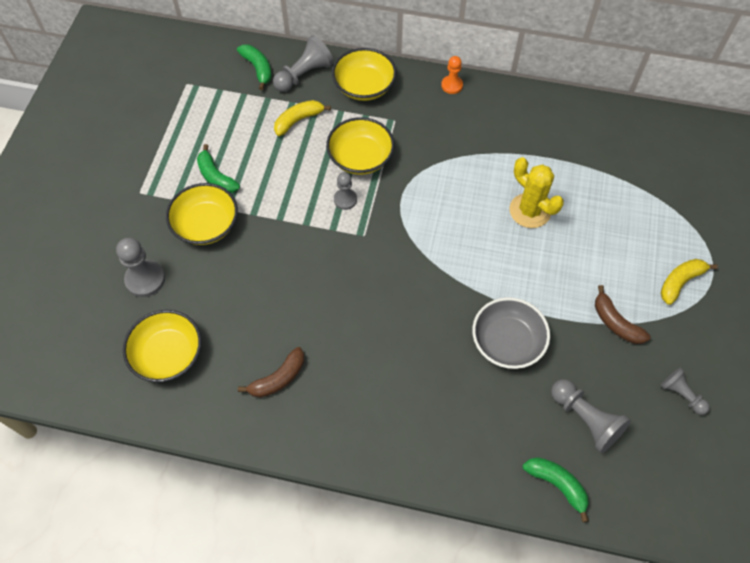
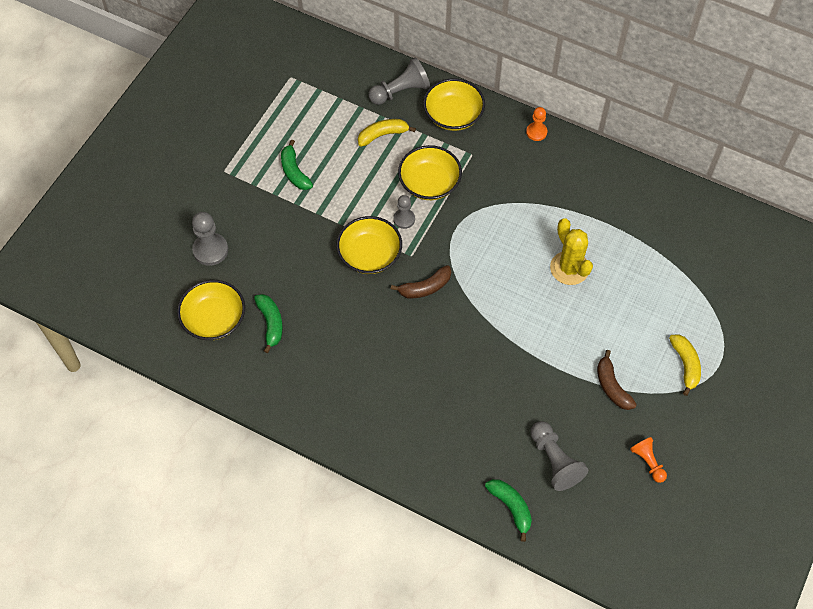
camera: 15 degrees right, 0 degrees up
yellow bowl [166,183,238,245] -> yellow bowl moved to [336,216,402,274]
green banana [237,44,272,90] -> green banana moved to [254,294,283,353]
brown banana [238,347,304,398] -> brown banana moved to [391,265,451,298]
grey bowl [472,297,550,369] -> none
yellow banana [661,259,718,305] -> yellow banana turned 105 degrees clockwise [669,334,701,396]
grey pawn [661,368,710,415] -> orange pawn [630,437,667,483]

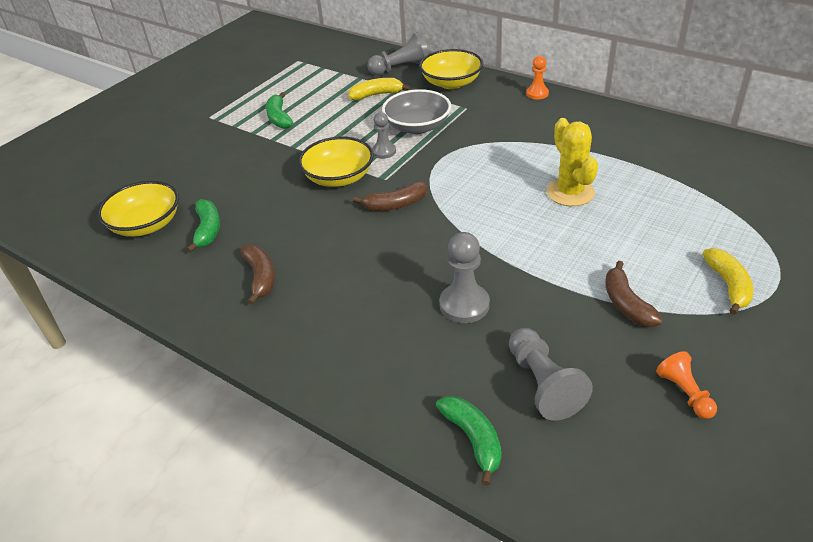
camera: 10 degrees right, 20 degrees down
grey pawn [192,212,228,266] -> grey pawn moved to [439,232,490,323]
yellow bowl [398,145,462,200] -> grey bowl [382,89,451,134]
none -> brown banana [240,245,275,305]

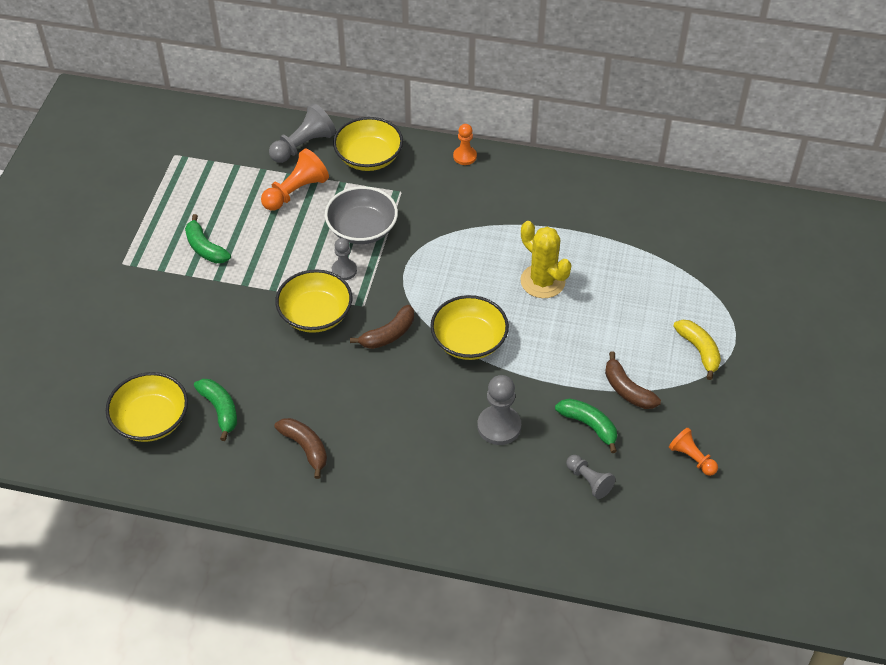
camera: 25 degrees left, 10 degrees up
yellow banana [349,78,410,100] -> orange pawn [261,149,329,211]
green banana [436,396,502,485] -> green banana moved to [555,398,617,453]
grey pawn [509,328,593,421] -> grey pawn [566,455,615,499], size x0.63
none -> yellow bowl [430,295,509,360]

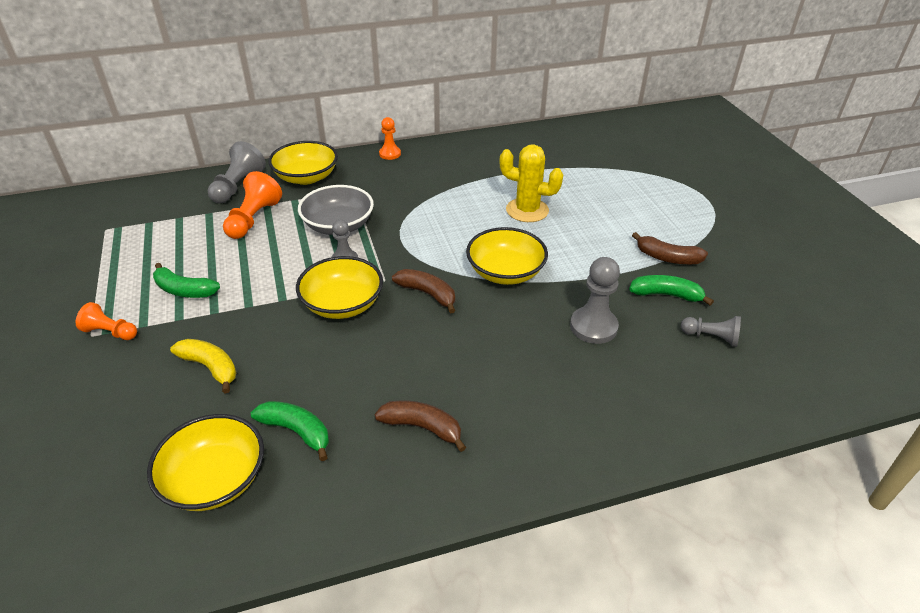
camera: 30 degrees left, 10 degrees down
brown banana [350,305,414,349] -> brown banana turned 75 degrees counterclockwise [392,269,455,313]
orange pawn [669,427,718,476] -> orange pawn moved to [75,302,137,340]
yellow banana [673,320,721,380] -> yellow banana moved to [170,339,236,393]

